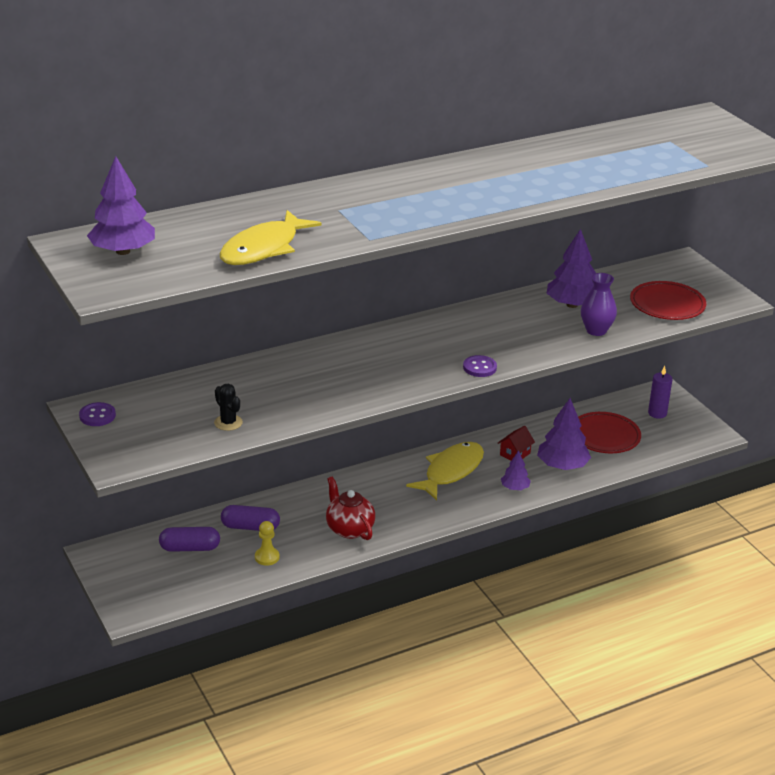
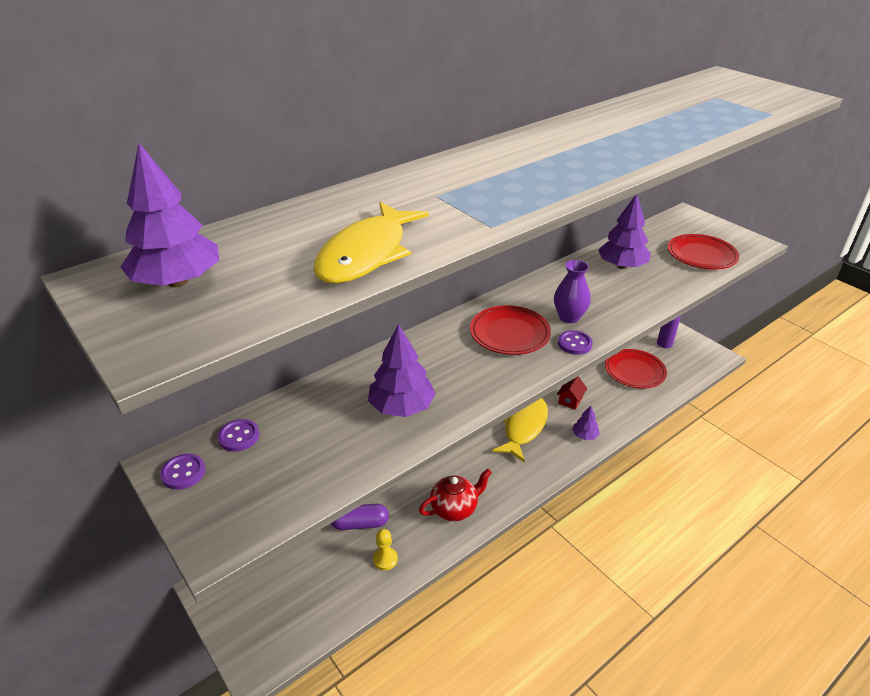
camera: 10 degrees left, 5 degrees up
purple capsule [159,527,220,552] -> none
black cactus [214,384,243,431] -> none
red teapot [326,476,375,540] -> red teapot turned 105 degrees clockwise [419,469,492,521]
purple tree [537,398,591,470] -> purple tree moved to [368,324,436,417]
purple vase [581,273,617,336] -> purple vase moved to [554,260,591,323]
none -> purple button [218,419,259,452]
none -> red plate [470,306,551,355]

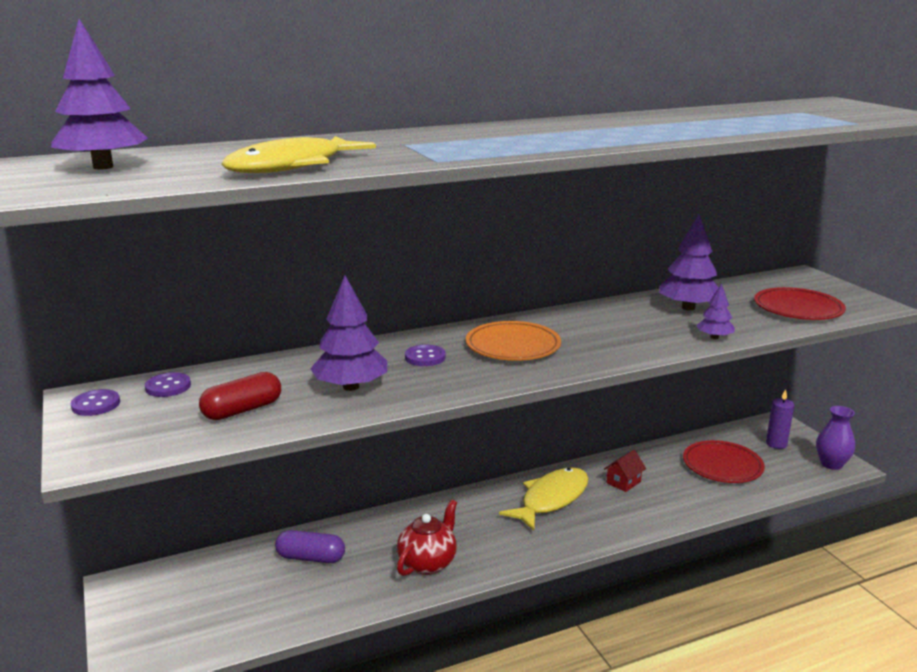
camera: 15 degrees right, 15 degrees down
yellow pawn [373,529,398,570] -> none
red teapot [419,469,492,521] -> red teapot turned 45 degrees counterclockwise [397,500,457,576]
red plate [470,306,551,355] -> orange plate [466,321,561,361]
purple vase [554,260,591,323] -> purple vase moved to [816,406,855,470]
purple button [558,330,593,355] -> purple button moved to [405,345,445,366]
purple tree [572,406,600,440] -> purple tree moved to [696,283,735,339]
none -> red capsule [199,372,281,420]

